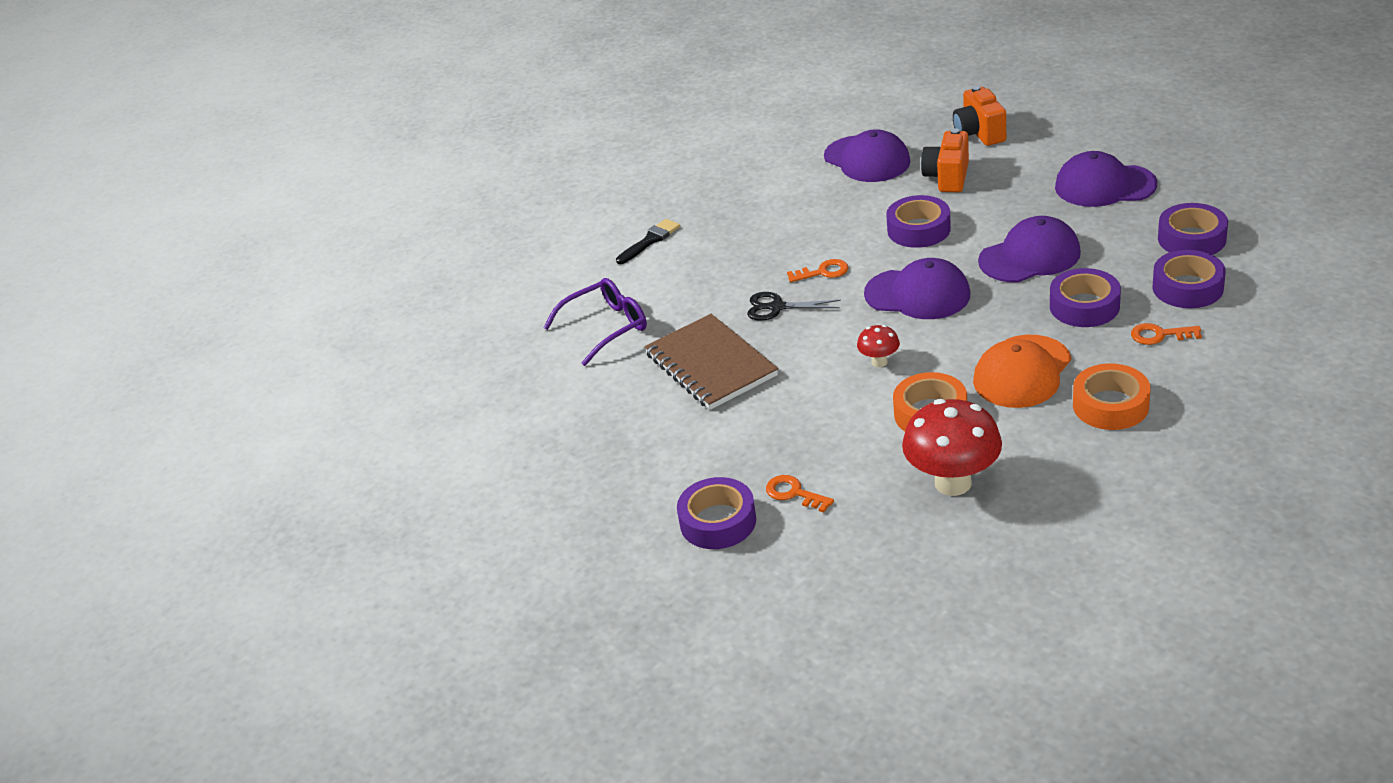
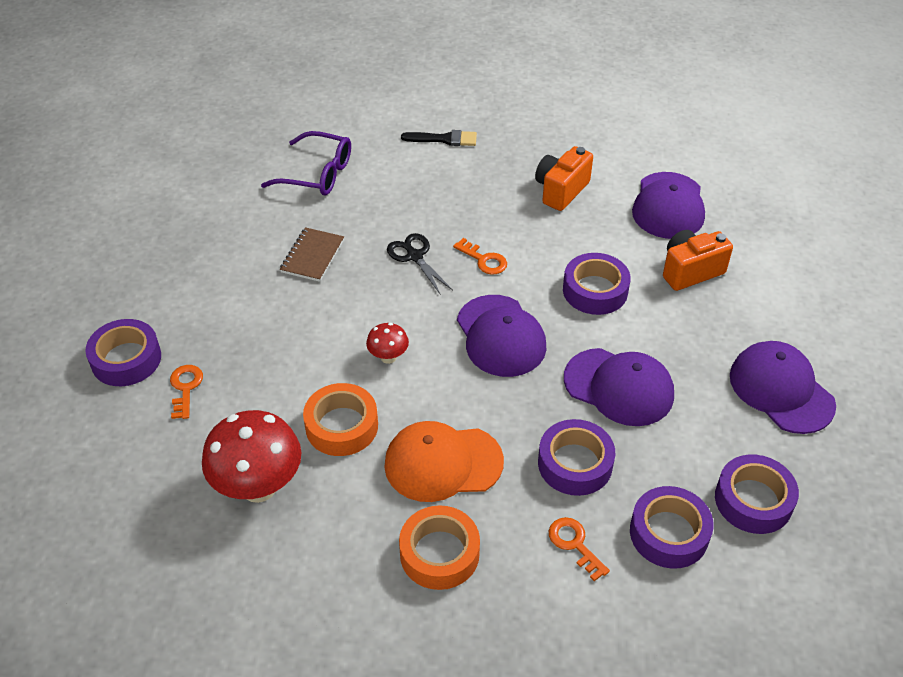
camera: 45 degrees right, 10 degrees up
brown notebook [644,314,778,410] -> brown notebook [280,227,344,282], size x0.57
orange camera [953,86,1006,146] -> orange camera moved to [535,146,593,211]

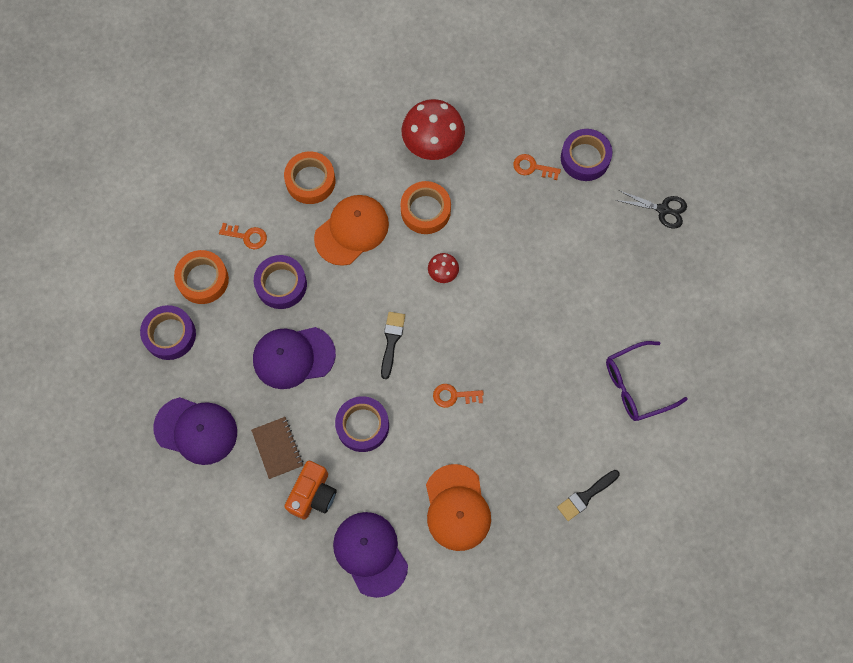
camera: 140 degrees right, 25 degrees up
orange key [170,365,203,419] -> orange key turned 150 degrees clockwise [513,154,561,180]
brown notebook [280,227,344,282] -> brown notebook moved to [251,417,303,479]
black scissors [387,233,453,295] -> black scissors moved to [615,190,687,229]
purple cap [457,295,546,377] -> black brush [381,312,405,379]
orange camera [535,146,593,211] -> orange cap [426,464,491,551]
purple tape [630,486,713,569] -> orange tape [174,250,229,304]

